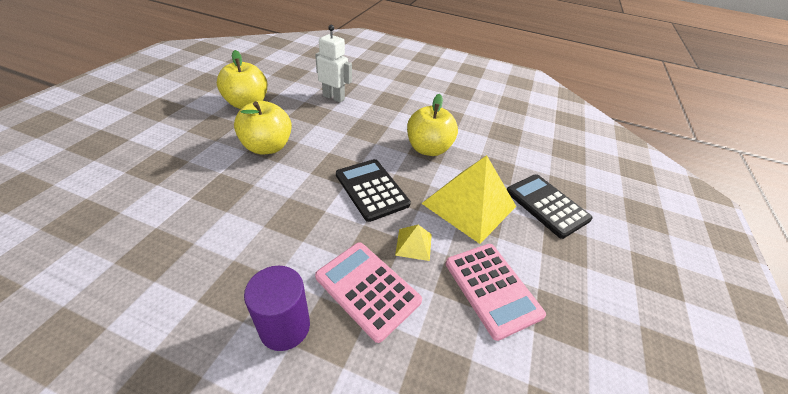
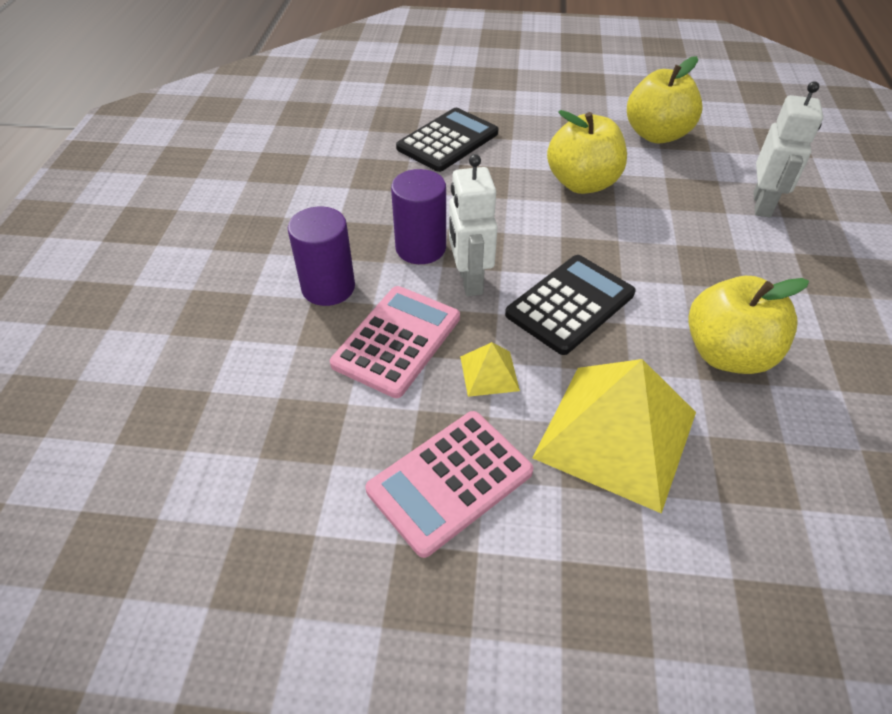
camera: 80 degrees right, 5 degrees up
black calculator [507,174,593,239] -> black calculator moved to [396,108,498,172]
none -> purple cylinder [391,169,446,264]
none -> white robot [449,154,498,296]

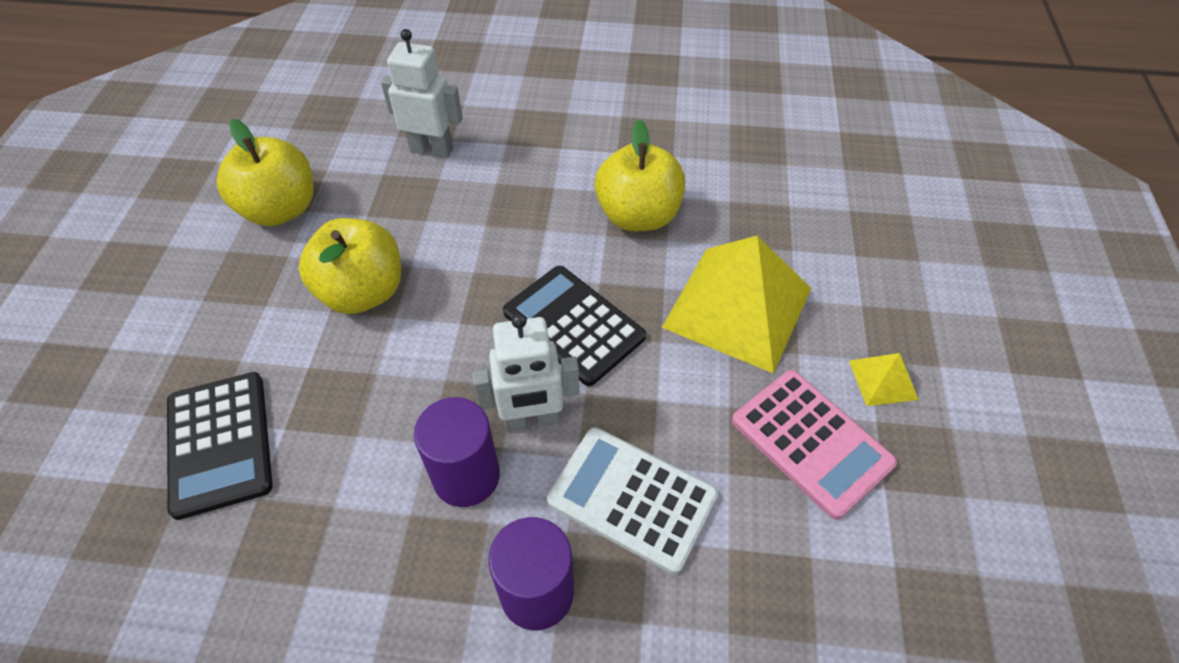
camera: 90 degrees left, 5 degrees up
pink calculator [330,286,460,398] -> white calculator [547,427,718,574]
black calculator [396,108,498,172] -> black calculator turned 150 degrees counterclockwise [167,372,273,520]
yellow pyramid [460,342,520,397] -> yellow pyramid moved to [849,353,919,406]

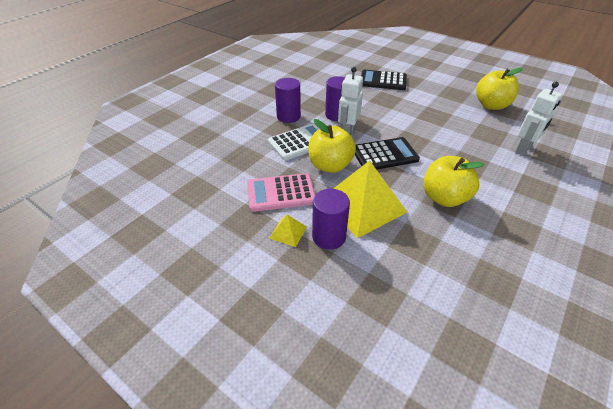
camera: 120 degrees right, 10 degrees down
yellow apple [299,218,401,314] -> yellow apple moved to [308,119,356,173]
none -> purple cylinder [312,189,350,250]

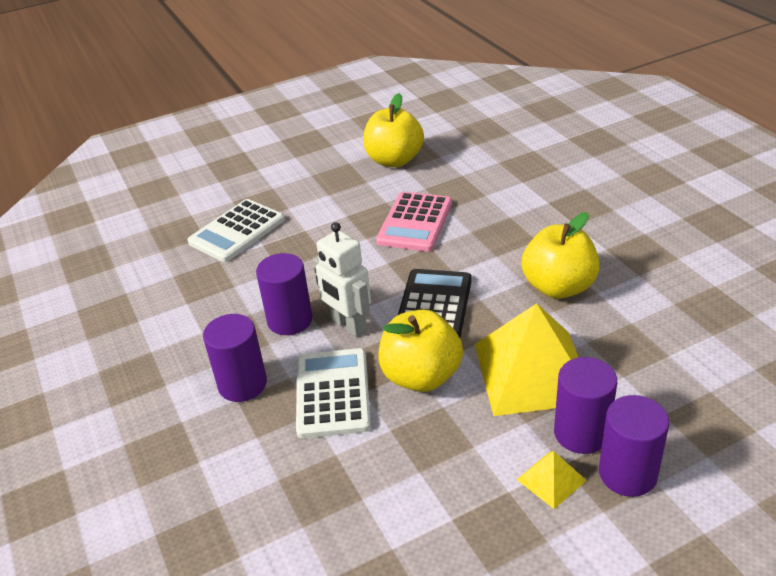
camera: 60 degrees left, 5 degrees down
pink calculator [247,173,315,212] -> pink calculator moved to [376,192,452,252]
black calculator [361,70,407,90] -> white calculator [187,199,285,262]
white robot [515,82,562,155] -> none
none -> purple cylinder [599,395,669,497]

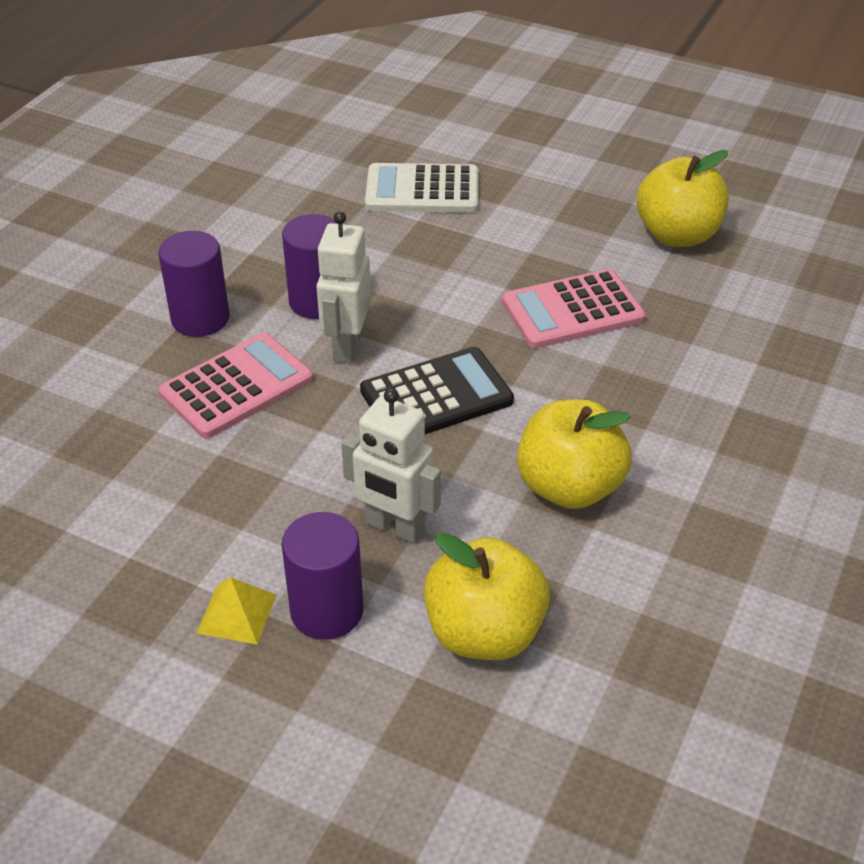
camera: 50 degrees right, 5 degrees up
white calculator [296,348,371,438] -> pink calculator [158,333,313,438]
yellow apple [379,309,463,392] -> yellow apple moved to [424,532,550,660]
yellow pyramid [474,303,579,416] -> white robot [341,388,441,544]
purple cylinder [599,395,669,497] -> none

